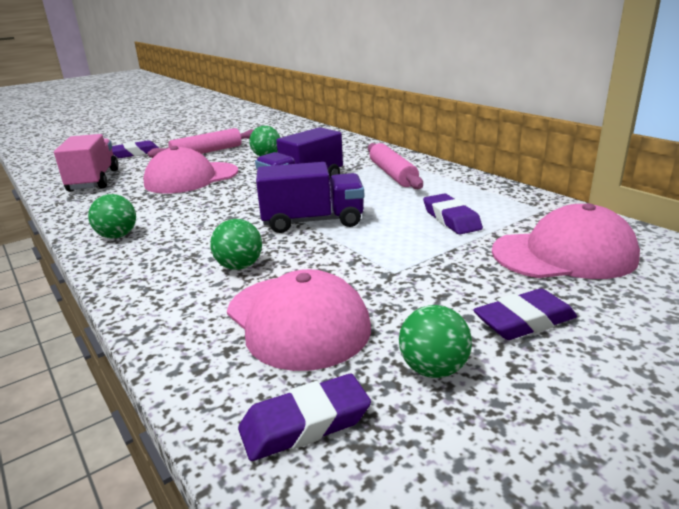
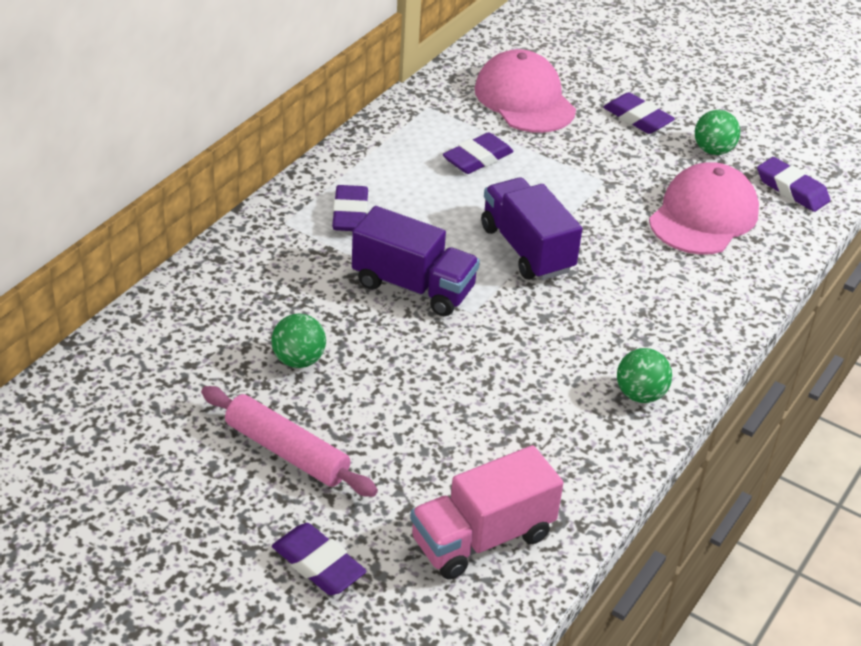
camera: 115 degrees left, 15 degrees up
pink cap [143,146,238,194] -> none
green ball [210,219,262,270] -> none
pink rolling pin [368,143,423,189] -> purple eraser [332,185,368,231]

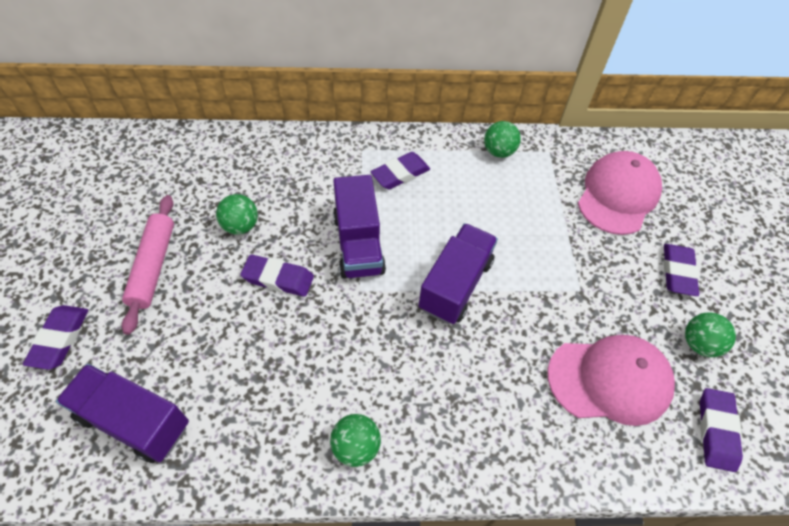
camera: 55 degrees right, 15 degrees up
pink truck [410,445,563,580] -> purple truck [56,364,189,463]
purple eraser [443,132,514,174] -> purple eraser moved to [240,255,314,297]
none -> green ball [484,121,521,158]

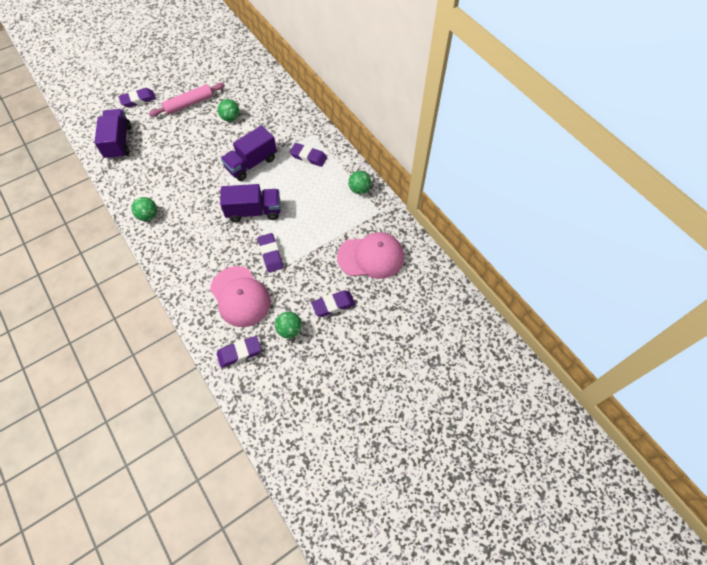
camera: 60 degrees right, 5 degrees up
purple eraser [240,255,314,297] -> purple eraser moved to [258,233,283,272]

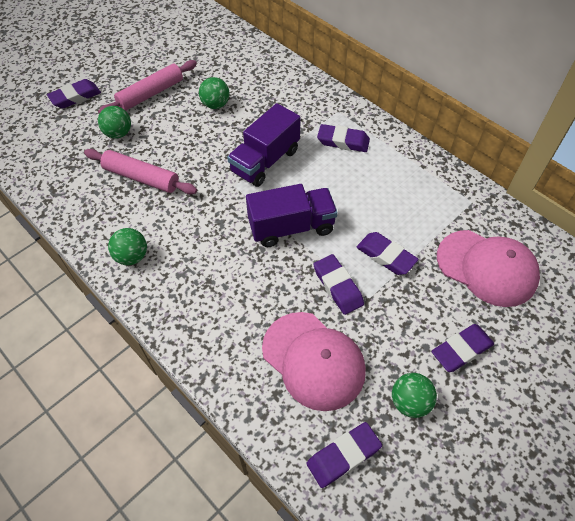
camera: 10 degrees left, 5 degrees down
purple truck [94,109,131,160] -> none
pink cap [337,232,404,279] -> pink cap turned 45 degrees clockwise [437,230,540,307]
green ball [348,171,371,194] -> green ball moved to [98,106,131,139]
none -> pink rolling pin [84,149,197,195]
none -> purple eraser [357,232,419,275]

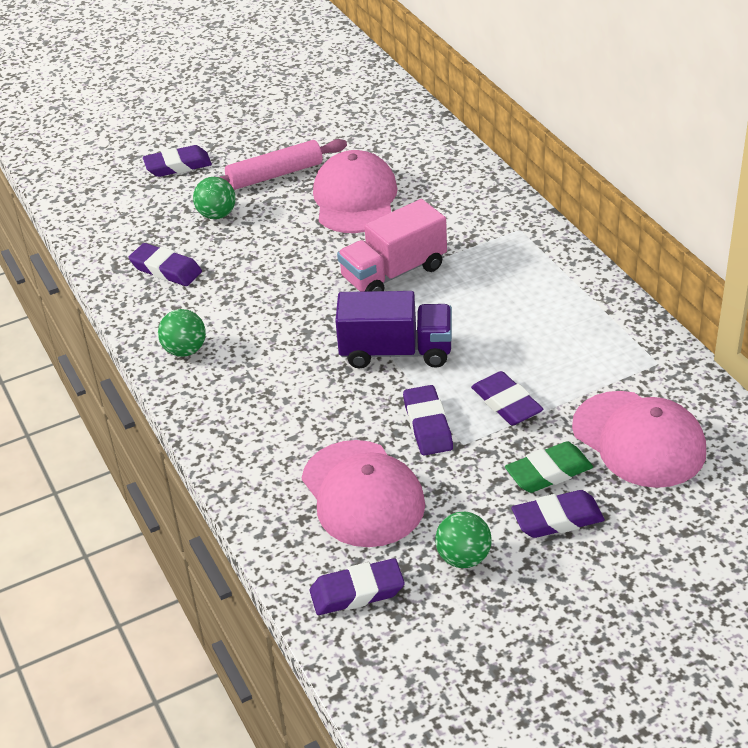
camera: 20 degrees right, 15 degrees down
pink rolling pin [84,149,197,195] -> none
green ball [199,77,230,109] -> pink cap [313,150,398,233]
purple truck [227,103,301,187] -> pink truck [337,199,447,292]
purple eraser [317,124,370,152] -> purple eraser moved to [128,243,202,286]
none -> green eraser [505,441,593,493]

